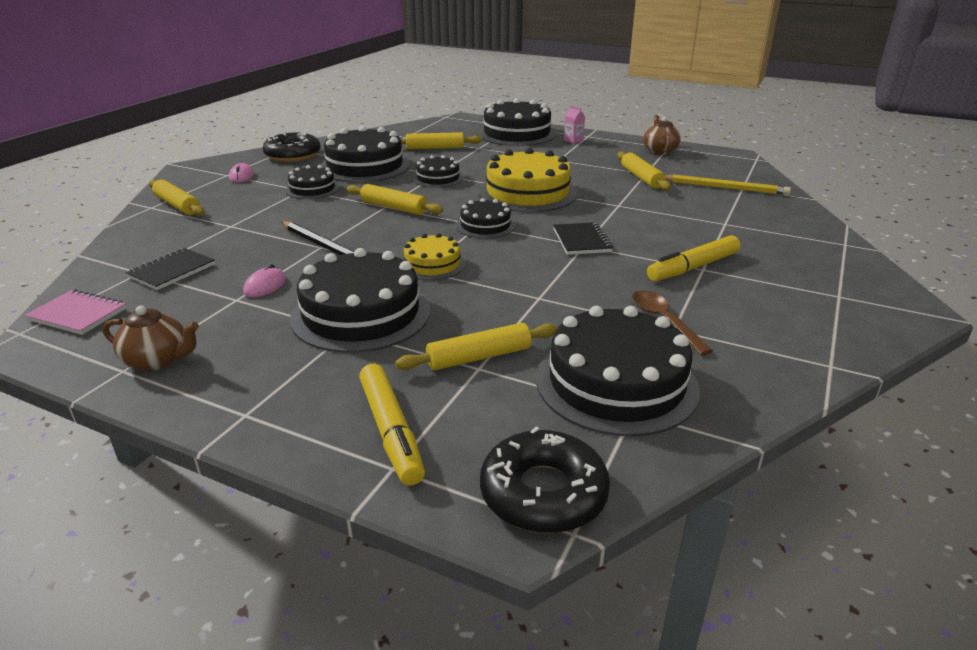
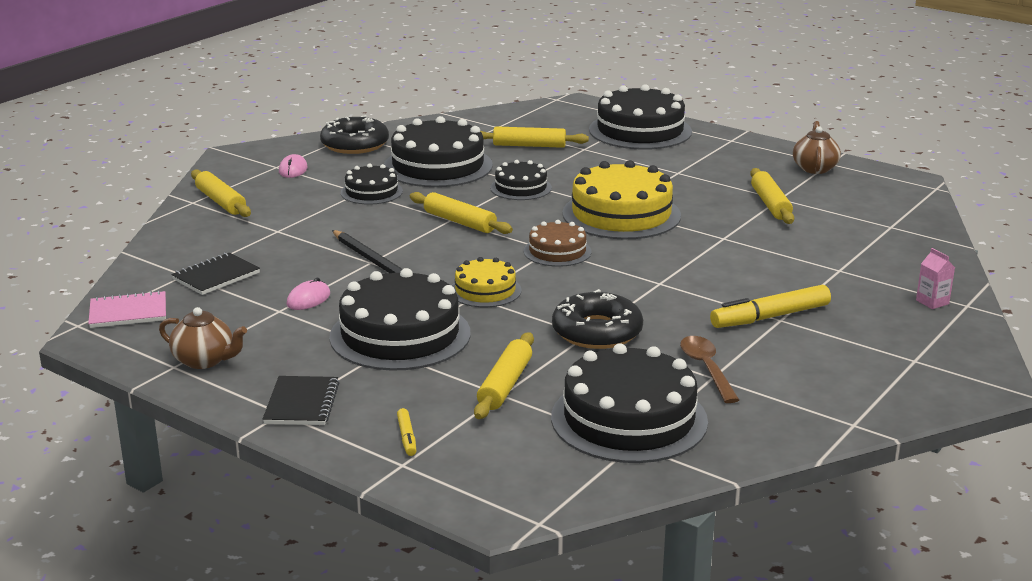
camera: 10 degrees right, 5 degrees down
pink notebook [24,289,126,335] -> pink notebook turned 45 degrees counterclockwise [88,290,166,328]
yellow marker [359,364,425,486] -> yellow marker [397,408,416,456], size x0.48
yellow rolling pin [395,323,557,371] -> yellow rolling pin turned 60 degrees counterclockwise [474,332,534,419]
black cake [456,198,515,238] -> brown cake [524,220,591,267]
black donut [480,426,610,533] -> black donut moved to [552,289,643,349]
black notebook [553,222,613,255] -> black notebook moved to [263,376,339,425]
pink carton [564,105,585,144] -> pink carton moved to [916,248,955,309]
yellow pencil [665,175,791,195] -> none

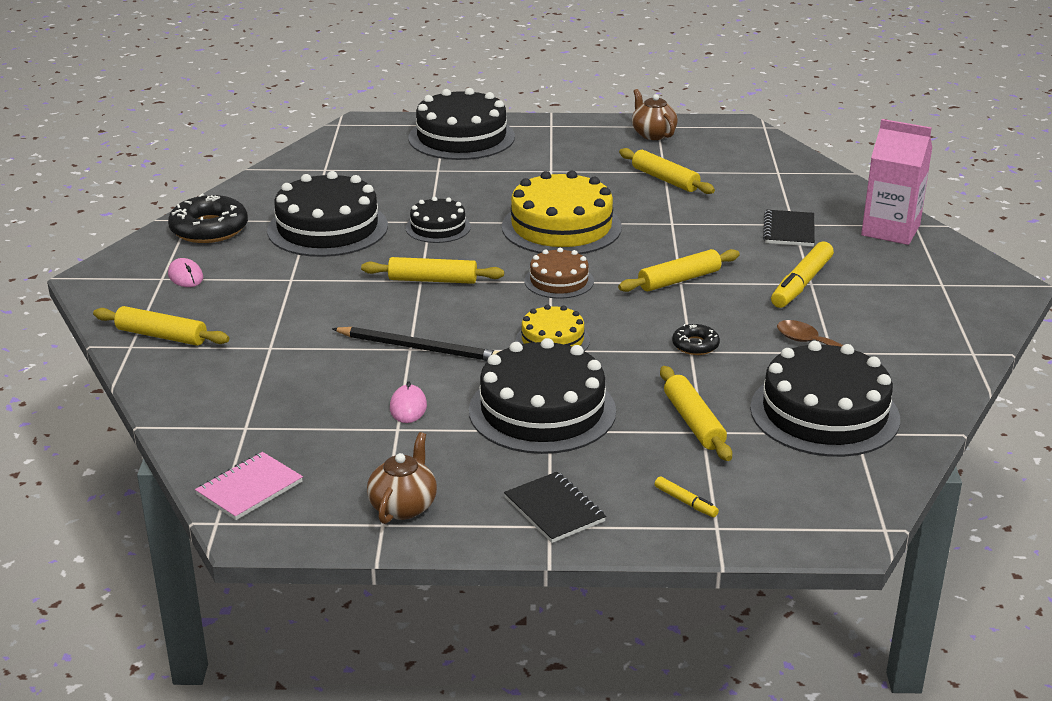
camera: 35 degrees left, 5 degrees up
brown teapot [159,307,247,369] -> brown teapot turned 60 degrees counterclockwise [367,432,437,524]
black notebook [171,253,260,295] -> black notebook moved to [763,210,815,246]
black cake [341,164,403,205] -> none
yellow rolling pin [481,126,589,148] -> yellow rolling pin moved to [618,249,740,292]
black donut [552,289,643,349] -> black donut [672,324,720,355], size x0.53
pink carton [916,248,955,309] -> pink carton [861,119,932,245], size x2.32

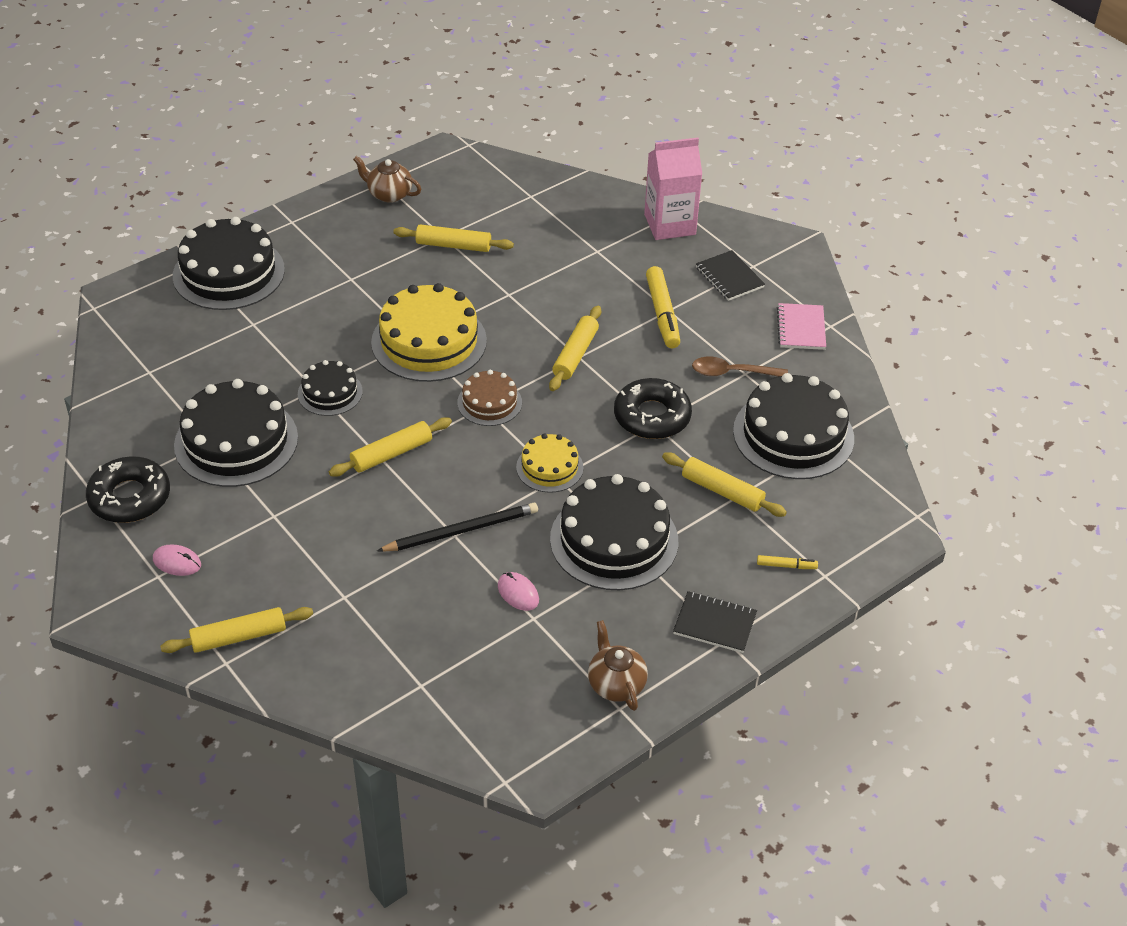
camera: 40 degrees left, 15 degrees up
pink notebook [195,452,303,520] -> pink notebook moved to [777,303,826,350]
black donut [672,324,720,355] -> black donut [614,378,692,439], size x1.89
black notebook [763,210,815,246] -> black notebook moved to [696,250,765,301]

